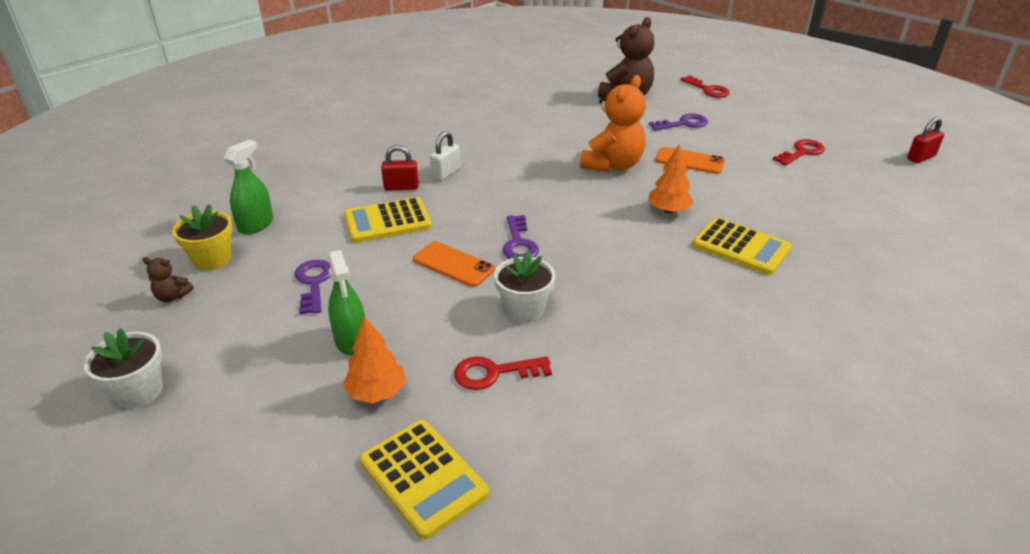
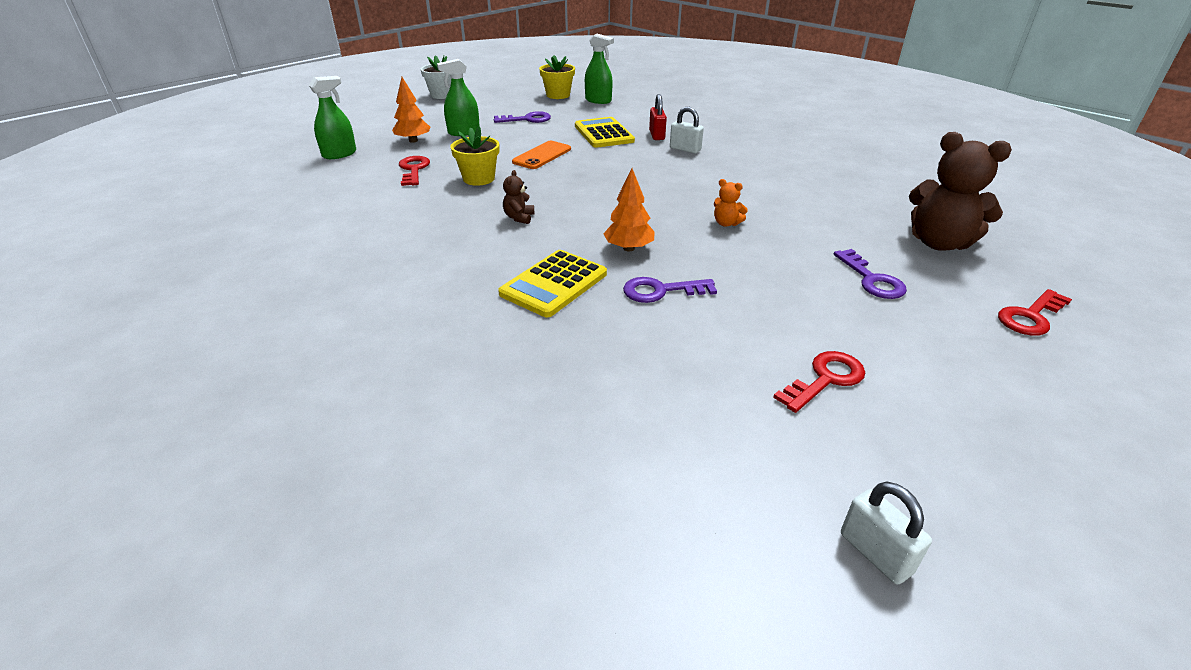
camera: 90 degrees right, 0 degrees up
brown teddy bear [143,257,194,302] -> brown teddy bear moved to [503,170,535,224]
yellow calculator [359,420,489,540] -> green spray bottle [309,76,356,159]
white flower pot [494,251,555,323] -> yellow flower pot [450,126,499,186]
purple key [502,215,539,259] -> purple key moved to [623,277,717,303]
orange teddy bear [580,75,646,172] -> orange teddy bear [714,179,748,227], size x0.44
orange phone [655,147,725,174] -> none
red key [773,139,825,166] -> red key turned 90 degrees counterclockwise [773,351,865,413]
red padlock [907,117,944,163] -> white padlock [841,482,932,584]

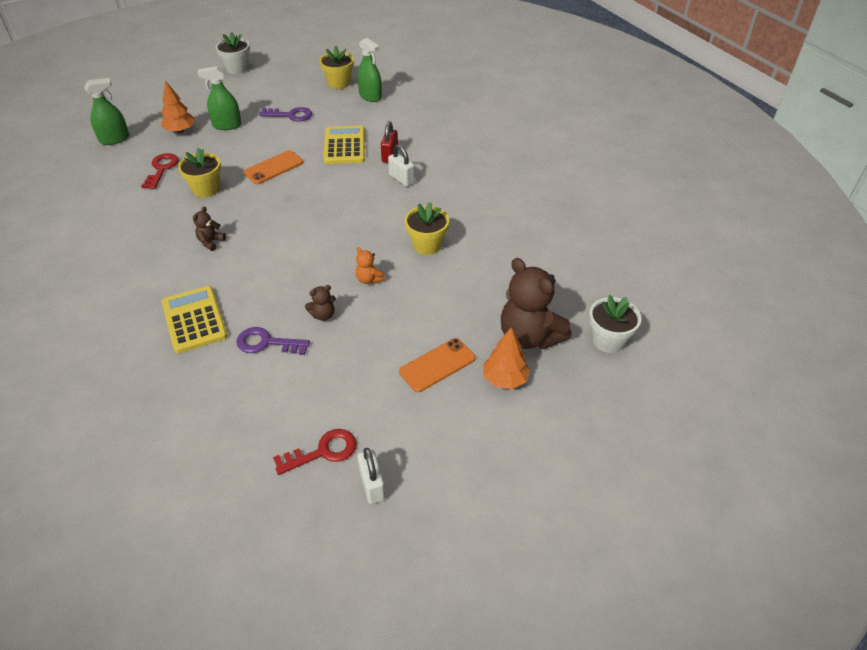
camera: 15 degrees right, 10 degrees up
yellow calculator [498,250,607,318] -> yellow calculator turned 105 degrees clockwise [162,286,228,353]
orange tree [603,168,654,251] -> orange tree moved to [483,327,530,389]
purple key [833,249,907,299] -> orange phone [399,338,476,392]
white padlock [841,482,932,584] -> white padlock moved to [358,448,385,504]
red key [998,289,1072,336] -> none
none -> brown teddy bear [305,285,336,321]
none -> yellow flower pot [405,202,449,255]
none -> white flower pot [589,295,642,353]

